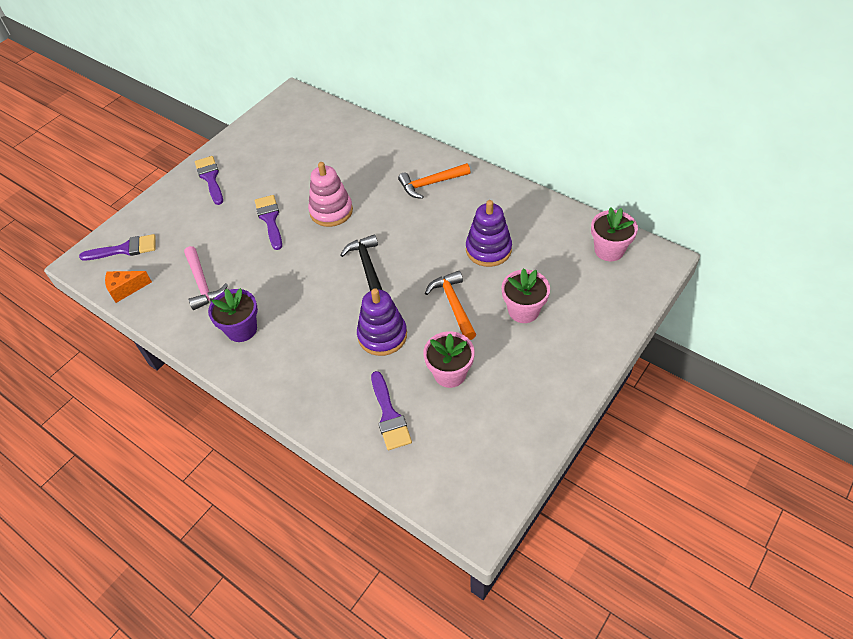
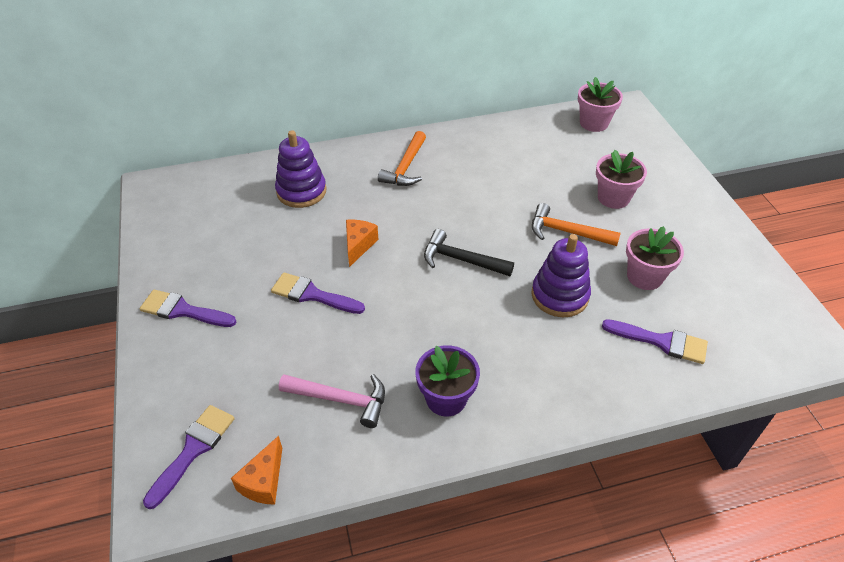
camera: 55 degrees left, 5 degrees down
pink stacking toy [308,162,353,227] -> orange cheese [346,219,378,267]
purple stacking toy [466,200,512,267] -> purple stacking toy moved to [275,130,326,208]

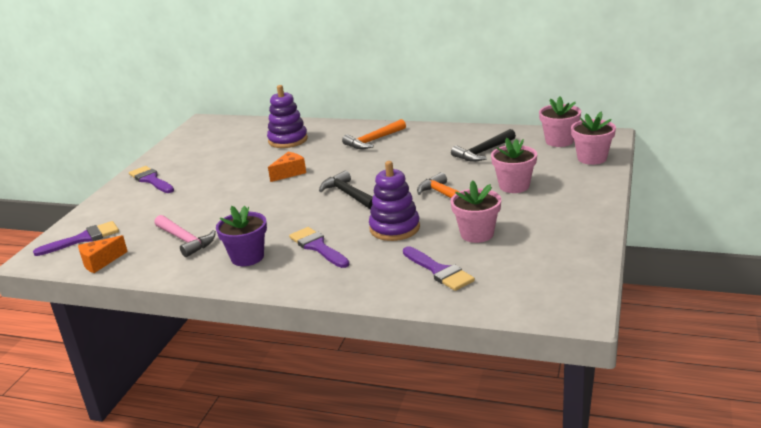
camera: 35 degrees right, 20 degrees down
purple brush [271,272,365,314] -> purple brush moved to [289,227,349,268]
none -> black hammer [451,129,516,162]
none -> pink flower pot [571,112,616,165]

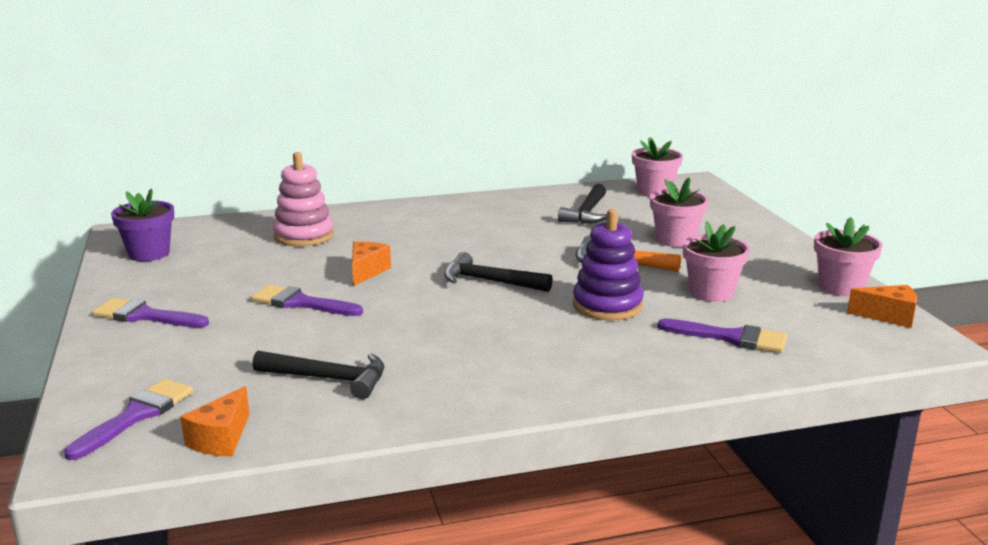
camera: 35 degrees left, 5 degrees down
pink hammer [154,215,216,257] -> black hammer [252,351,384,399]
purple flower pot [216,206,267,266] -> purple flower pot moved to [111,188,174,261]
purple stacking toy [267,85,308,148] -> pink stacking toy [273,152,334,246]
purple brush [289,227,349,268] -> purple brush moved to [251,285,363,316]
orange hammer [342,119,406,149] -> none
pink flower pot [571,112,616,165] -> pink flower pot moved to [814,217,883,297]
none -> orange cheese [847,285,917,328]

